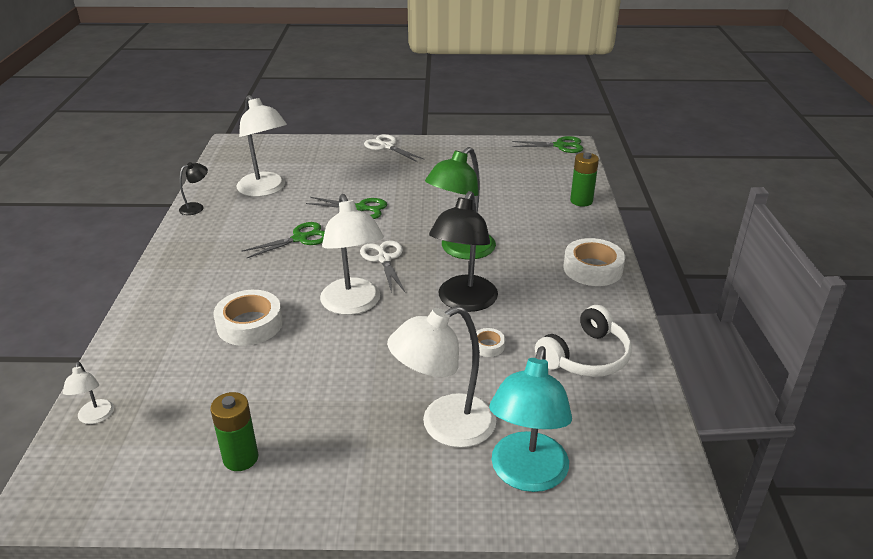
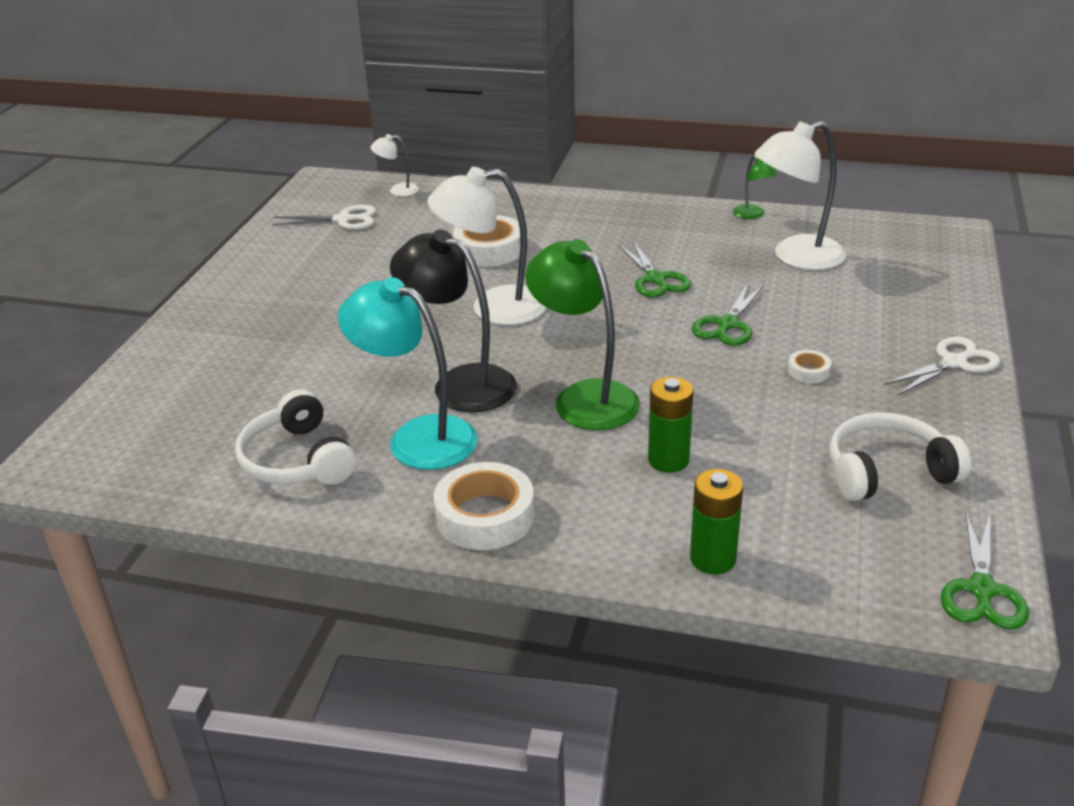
camera: 105 degrees right, 0 degrees up
black lamp [179,162,208,215] -> green lamp [733,155,777,219]
green battery [210,392,258,471] -> green battery moved to [648,377,693,473]
white scissors [360,241,405,293] -> white scissors moved to [272,205,376,230]
white lamp [387,306,496,448] -> none
white tape [476,328,505,357] -> white tape moved to [788,350,831,383]
turquoise lamp [489,346,572,492] -> turquoise lamp moved to [338,277,478,470]
none -> white headphones [830,412,971,501]

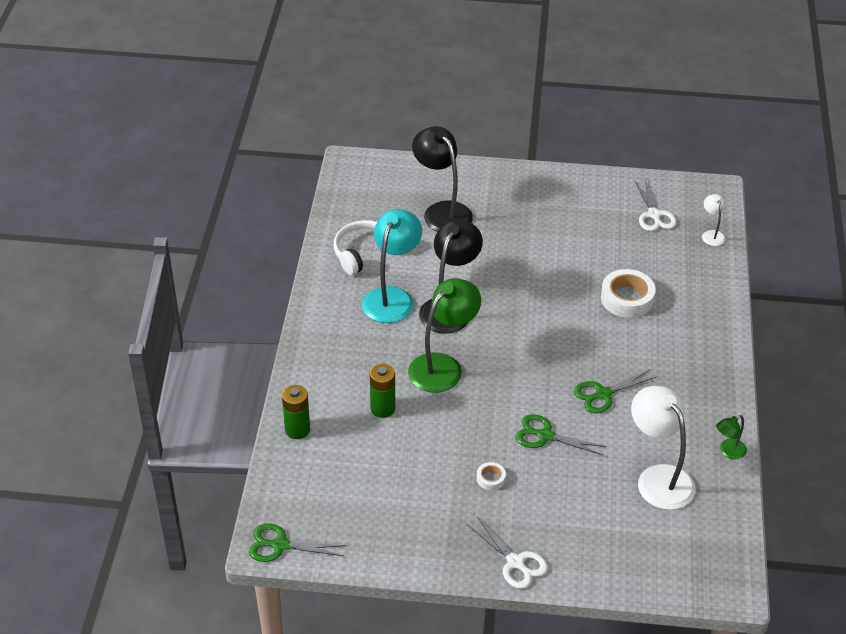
camera: 80 degrees right, 10 degrees up
white lamp [427,167,547,325] -> none
white tape [434,462,535,550] -> none
white headphones [830,412,971,501] -> none
none -> black lamp [412,126,473,232]

